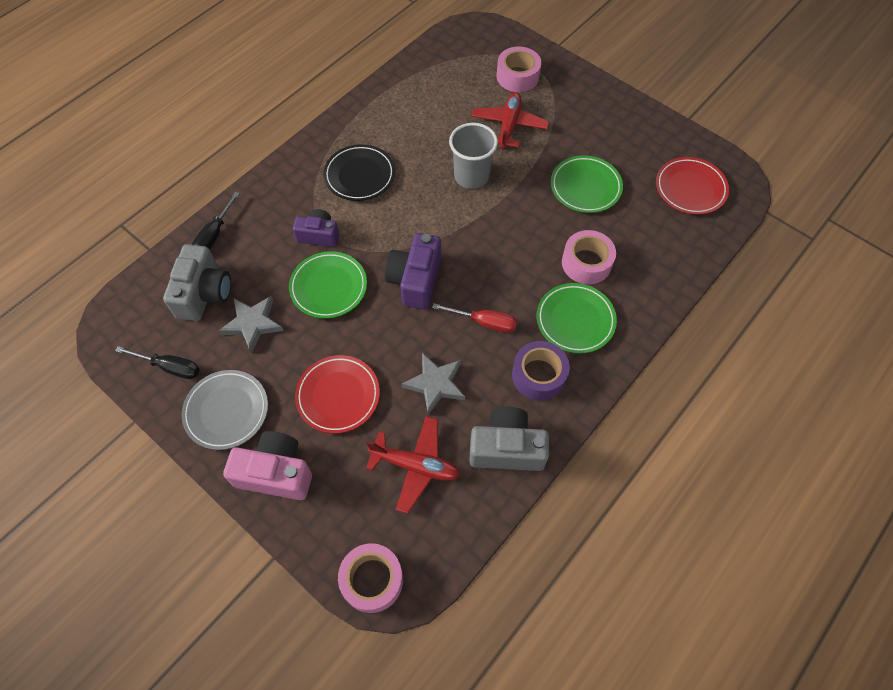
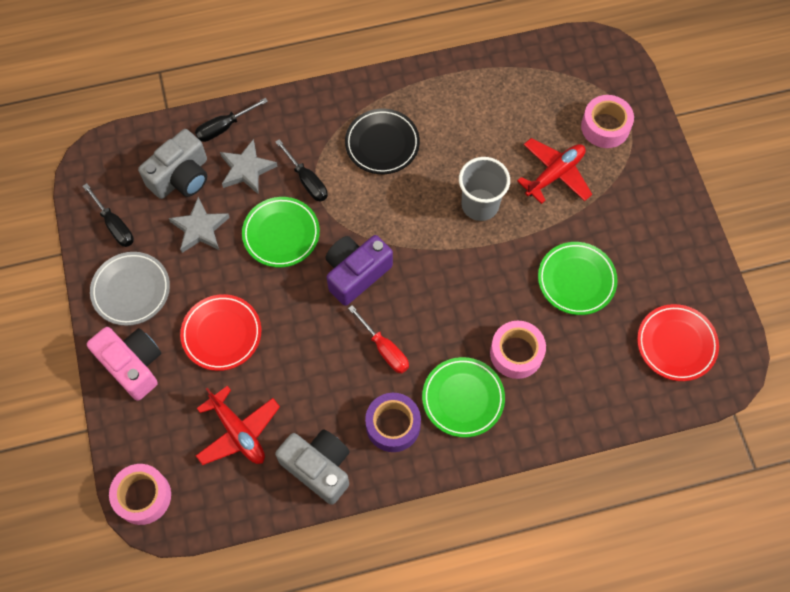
camera: 35 degrees right, 5 degrees up
purple camera [293,209,339,247] -> black screwdriver [275,139,328,202]
grey star [401,352,465,415] -> grey star moved to [220,139,278,194]

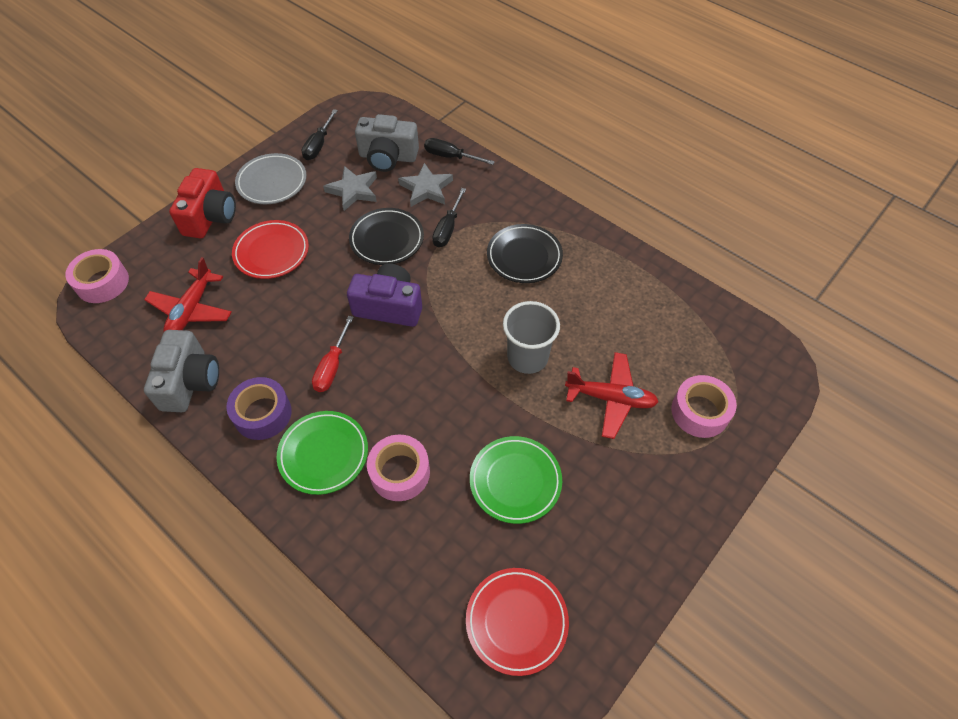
camera: 55 degrees right, 10 degrees down
pink camera [87,327,161,401] -> red camera [169,168,236,238]
green plate [242,197,320,268] -> black plate [349,208,424,265]

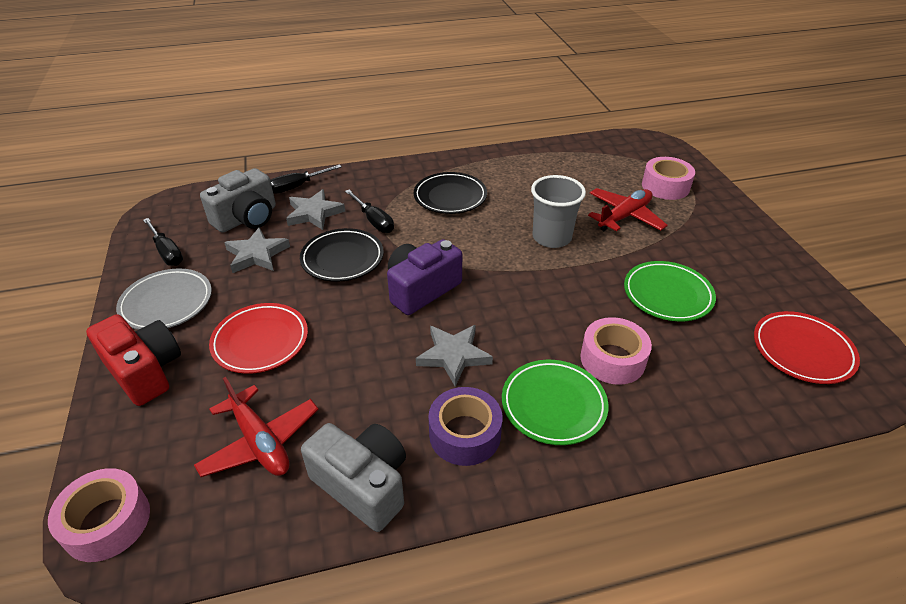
camera: 55 degrees left, 15 degrees down
red screwdriver [312,316,354,392] -> grey star [416,325,493,386]

